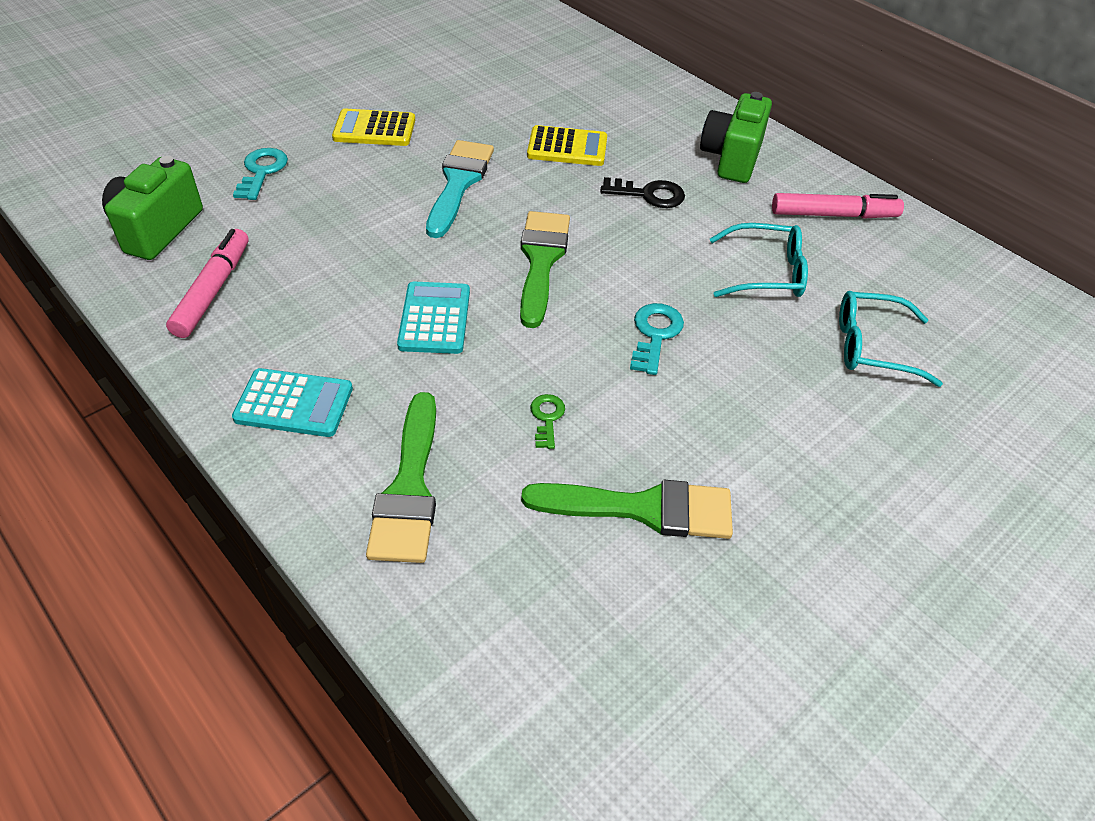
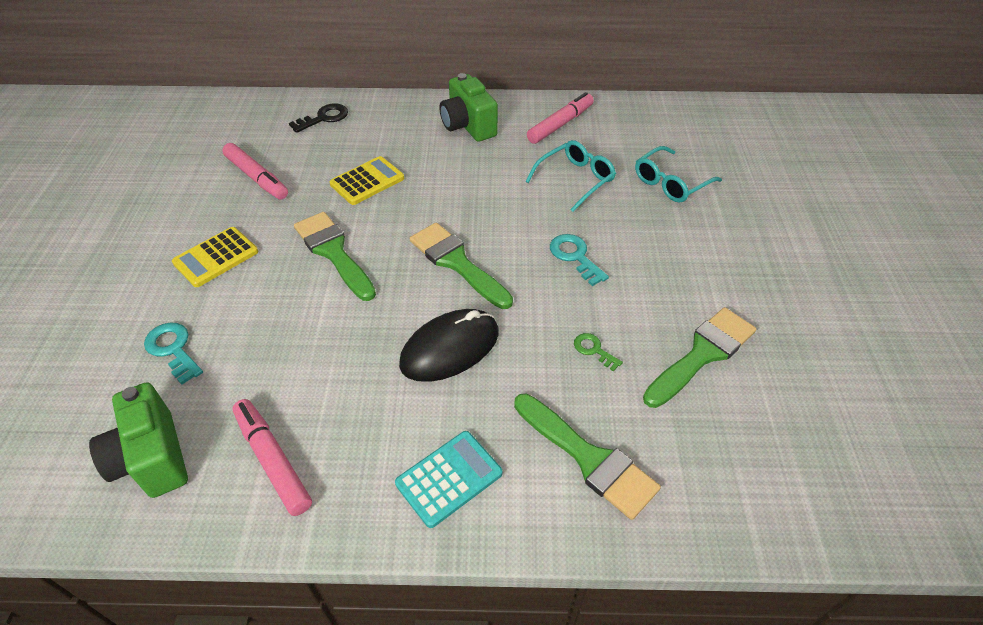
camera: 45 degrees left, 0 degrees up
turquoise calculator [397,282,470,354] -> black mouse [399,309,499,382]
turquoise brush [426,140,494,238] -> green brush [294,212,376,301]
black key [600,177,685,208] -> black key moved to [289,103,348,133]
none -> pink marker [222,143,288,199]

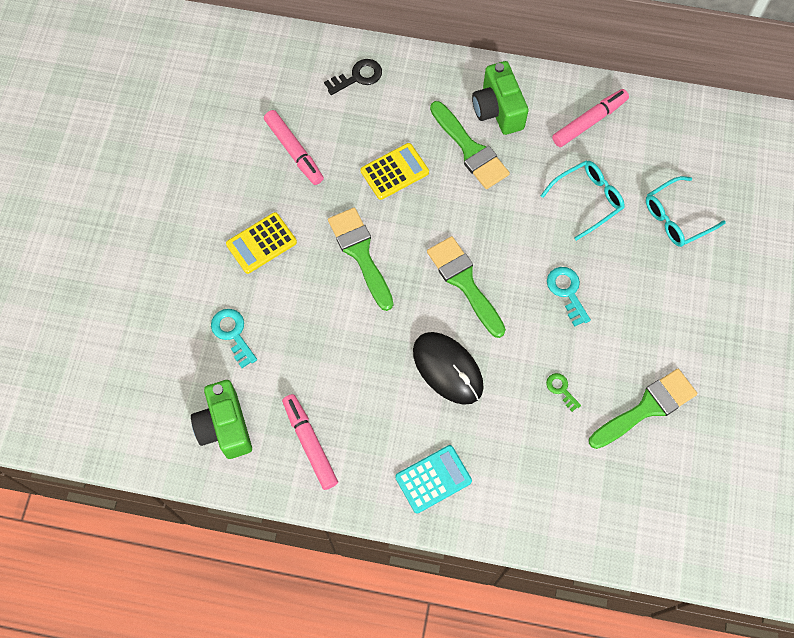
camera: 10 degrees right, 20 degrees up
black mouse [399,309,499,382] -> black mouse turned 75 degrees clockwise [413,332,484,405]
green brush [514,394,661,520] -> green brush moved to [430,101,510,189]

